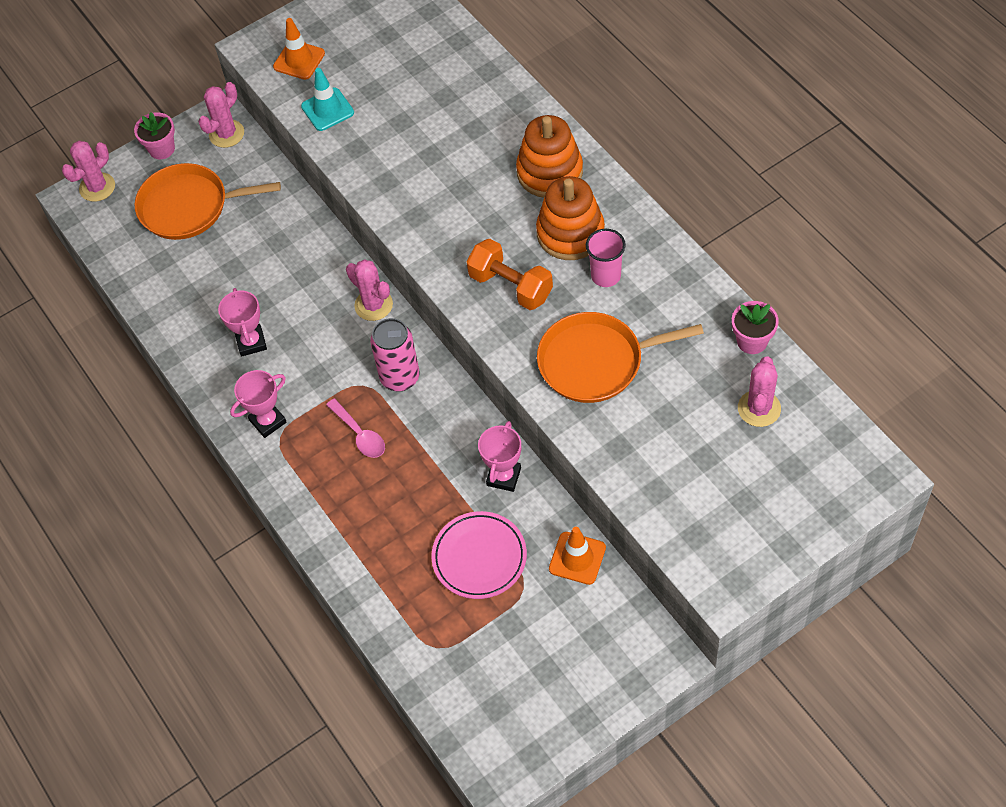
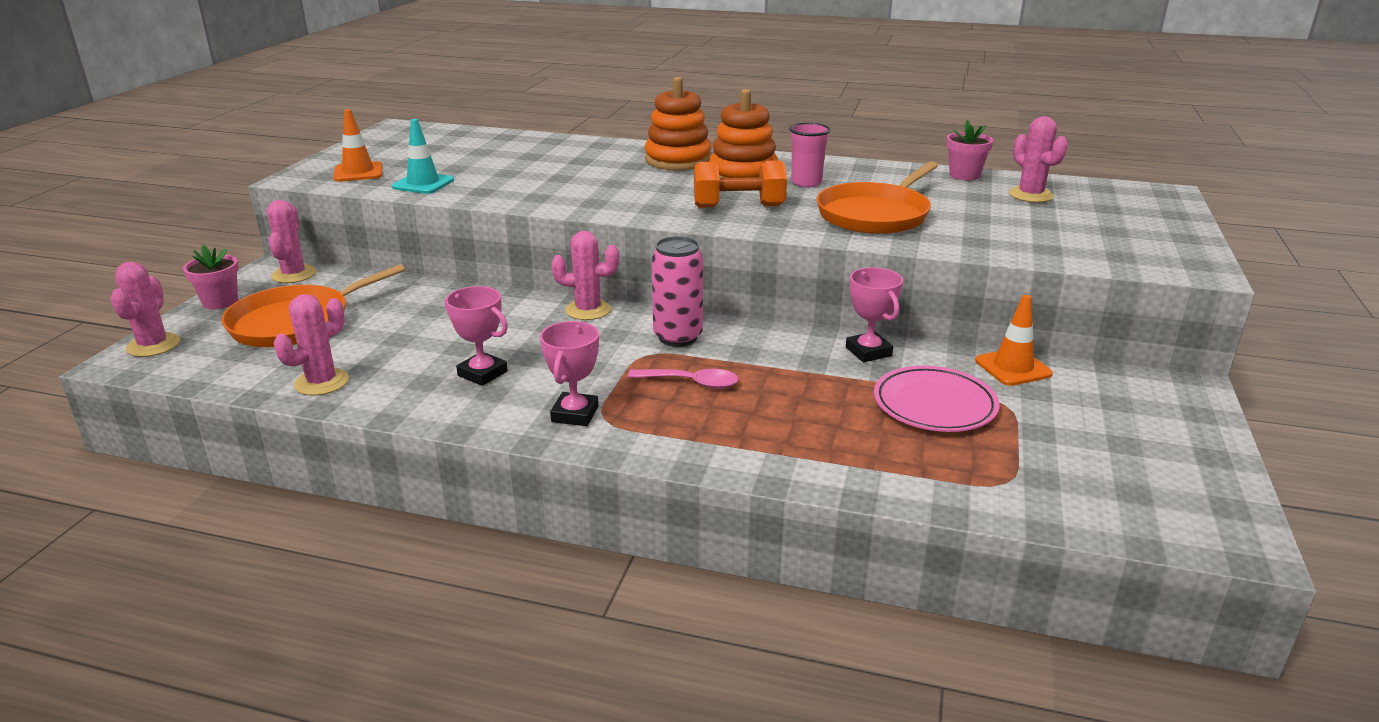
camera: 45 degrees left, 30 degrees down
none -> pink cactus [274,294,349,396]

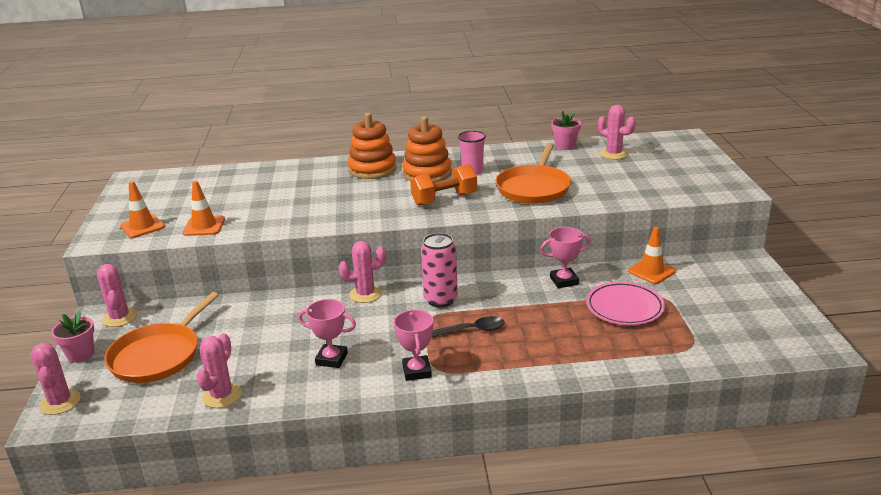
camera: 20 degrees left, 0 degrees up
turquoise traffic cone [392,119,454,194] -> orange traffic cone [182,180,225,236]
pink spoon [628,369,738,389] -> black spoon [432,316,505,337]
pink trophy [846,267,903,362] -> pink trophy turned 60 degrees counterclockwise [540,227,591,288]

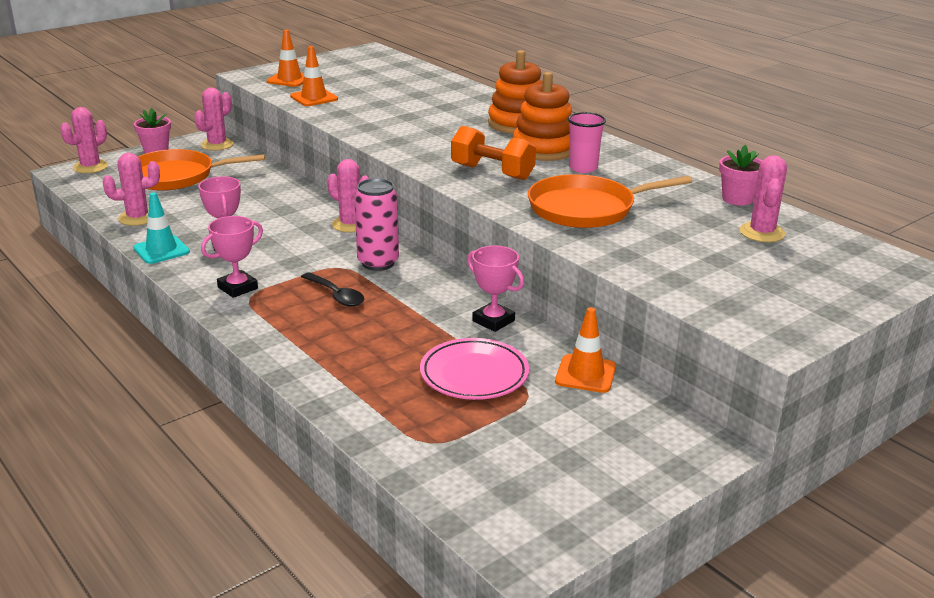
camera: 55 degrees right, 0 degrees up
none -> turquoise traffic cone [133,192,190,264]

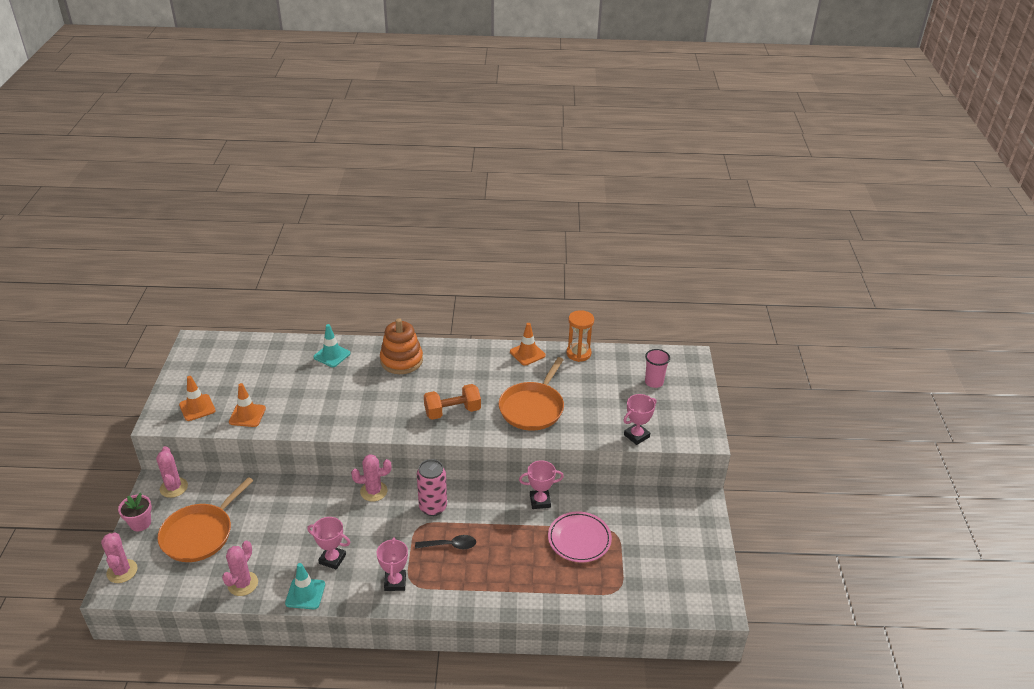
camera: 50 degrees left, 10 degrees up
orange stacking toy [513,72,572,161] -> none
orange traffic cone [555,307,616,393] -> orange traffic cone moved to [510,323,546,366]
pink cup [568,112,606,173] -> pink cup moved to [645,349,670,388]
pink flower pot [719,145,763,205] -> orange hourglass [566,310,594,362]
pink cactus [740,155,787,242] -> none
none -> turquoise traffic cone [313,324,350,367]
none -> pink trophy [624,394,656,445]

